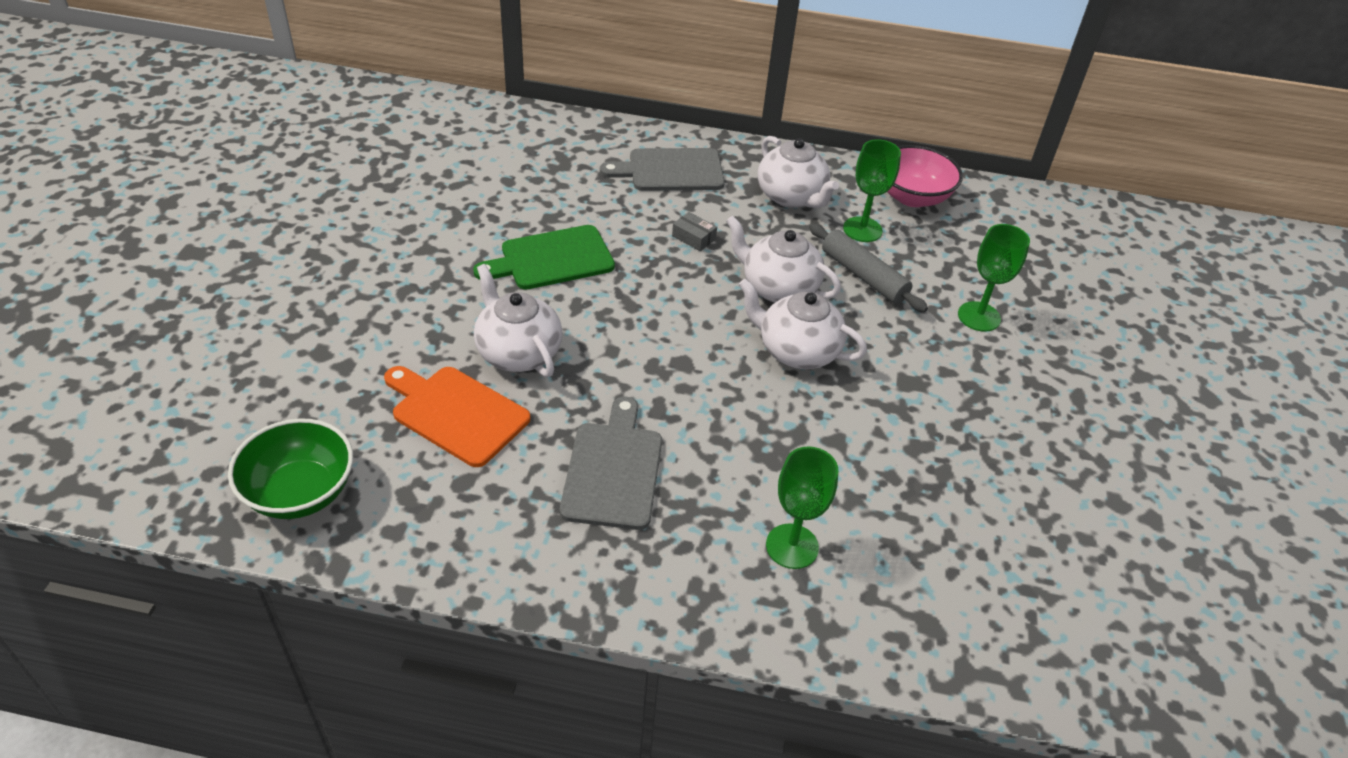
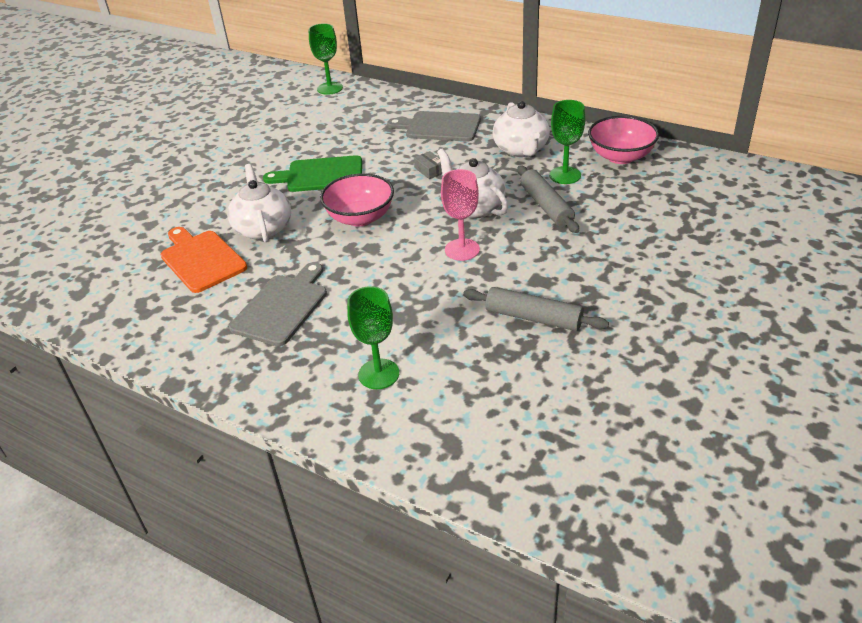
camera: 25 degrees right, 5 degrees down
green bowl [228,418,353,519] -> none
white teapot [738,279,867,369] -> pink goblet [441,169,480,261]
green goblet [958,224,1030,332] -> green goblet moved to [309,23,343,95]
none -> pink bowl [320,173,394,226]
none -> grey rolling pin [463,287,609,331]

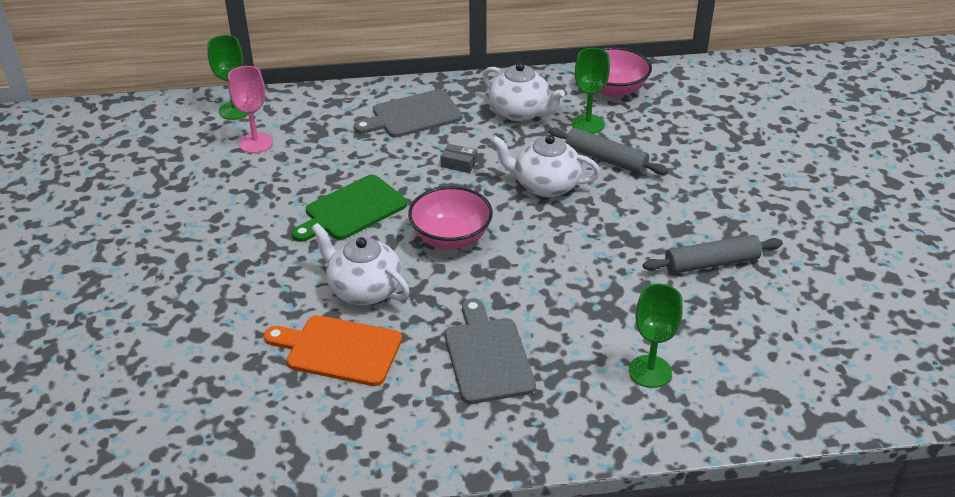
camera: 40 degrees left, 0 degrees up
pink goblet [441,169,480,261] -> pink goblet moved to [228,66,273,153]

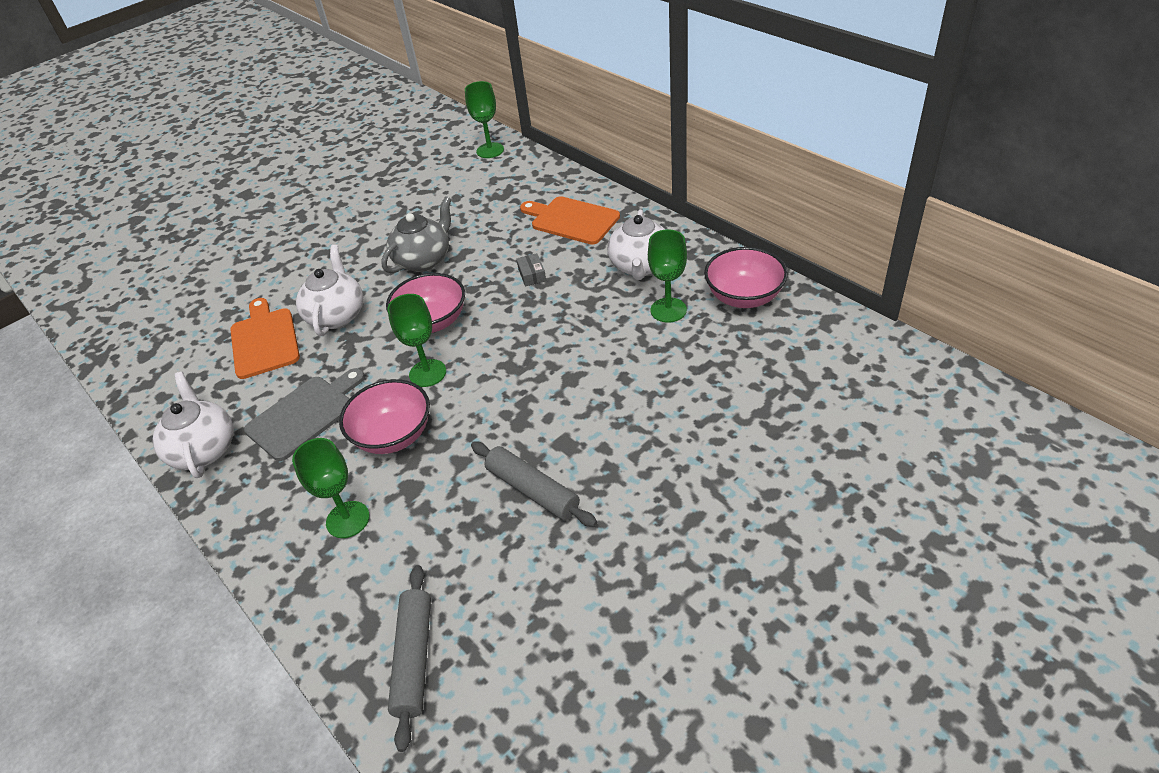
camera: 60 degrees right, 5 degrees up
pink goblet [228,66,273,153] -> none
green cutting board [292,175,407,242] -> grey teapot [381,196,452,273]
grey cutting board [354,89,463,138] -> orange cutting board [520,196,620,245]
white teapot [491,135,600,198] -> white teapot moved to [152,372,234,478]
grey rolling pin [548,128,668,175] -> grey rolling pin moved to [388,565,431,752]
none -> pink bowl [339,379,430,454]
none -> green goblet [387,294,446,387]

